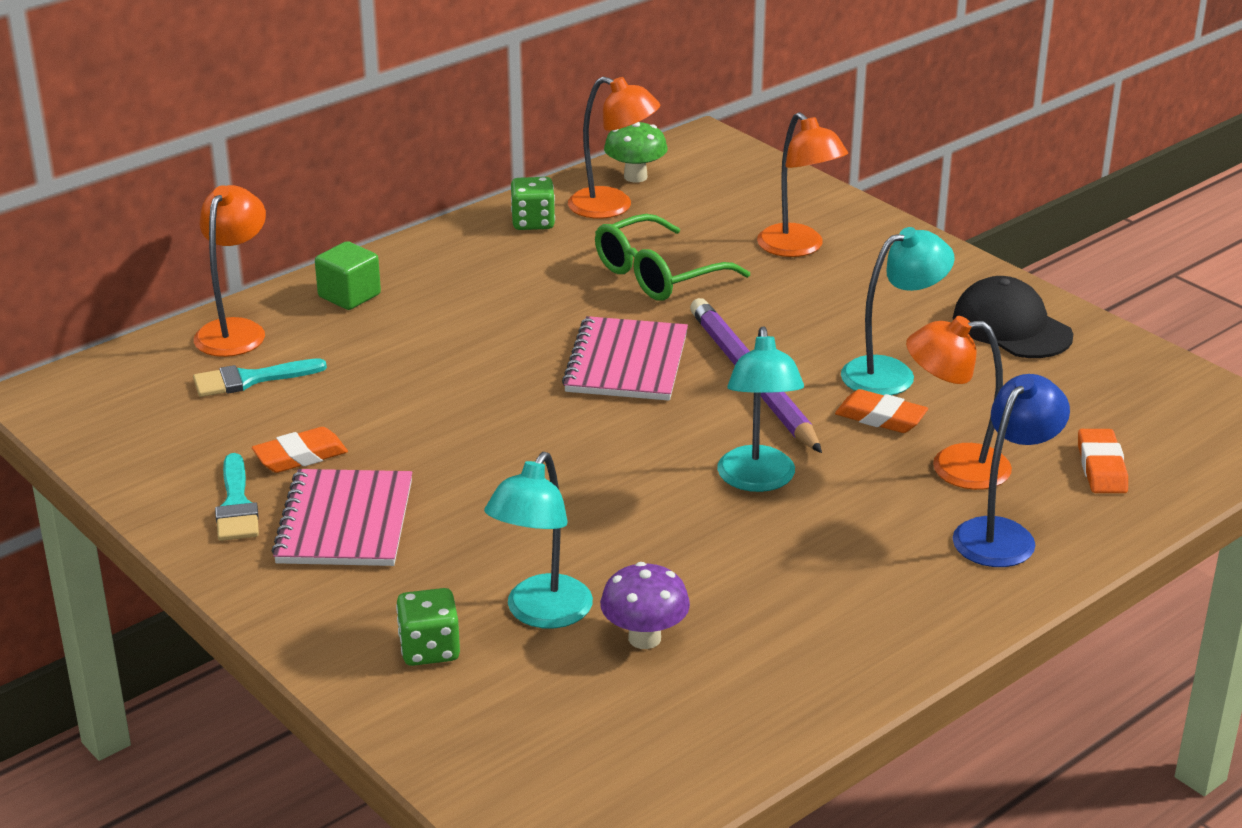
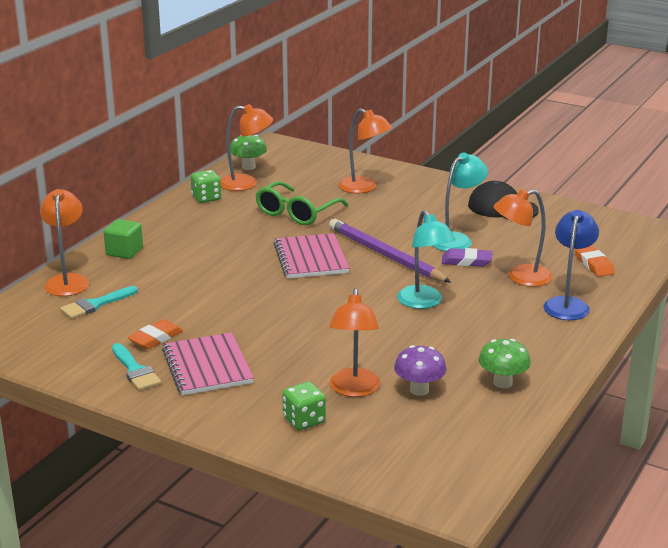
camera: 20 degrees left, 5 degrees down
turquoise lamp [484,452,593,629] -> orange lamp [329,288,380,397]
orange eraser [835,389,928,433] -> purple eraser [442,248,492,267]
none -> green mushroom [479,339,531,388]

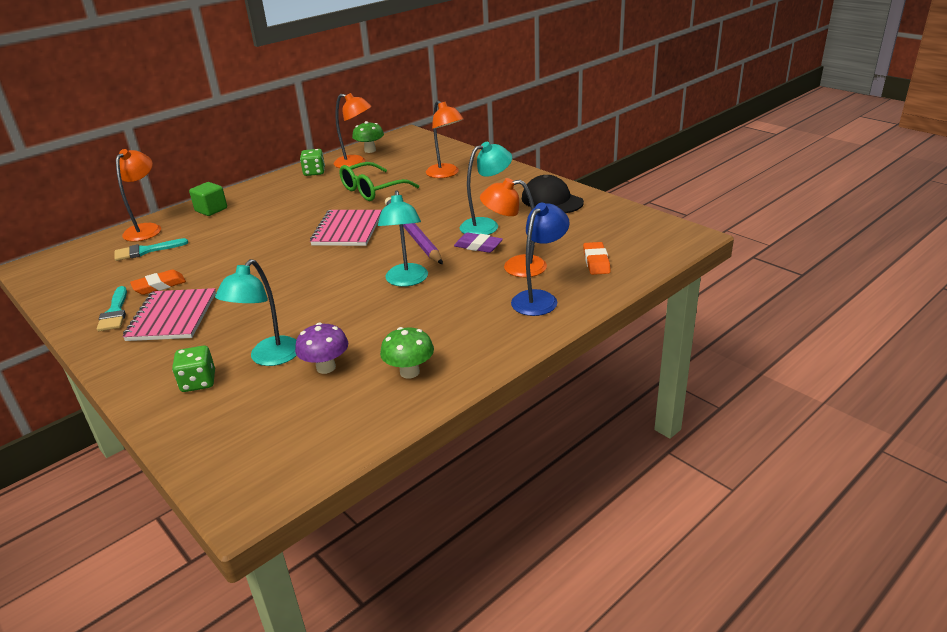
camera: 20 degrees right, 5 degrees up
orange lamp [329,288,380,397] -> turquoise lamp [215,259,297,366]

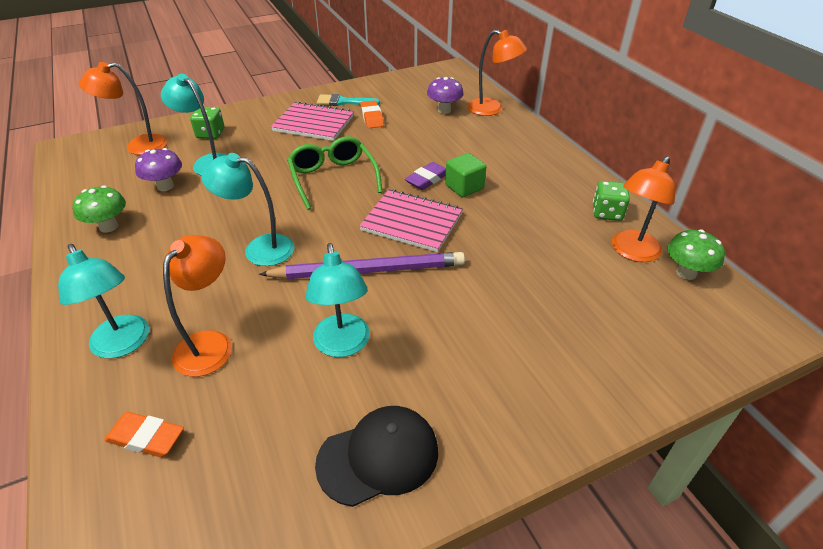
camera: 105 degrees right, 10 degrees up
turquoise brush [114,238,188,261] -> purple mushroom [427,77,464,114]
green cube [189,182,227,216] -> green cube moved to [445,153,486,197]
green glasses [339,162,419,201] -> green glasses moved to [287,136,382,210]
orange lamp [426,100,464,178] -> orange lamp moved to [79,62,168,155]
purple eraser [454,233,503,253] -> purple eraser moved to [405,162,446,190]
blue lamp [511,203,570,316] -> turquoise lamp [58,244,149,358]

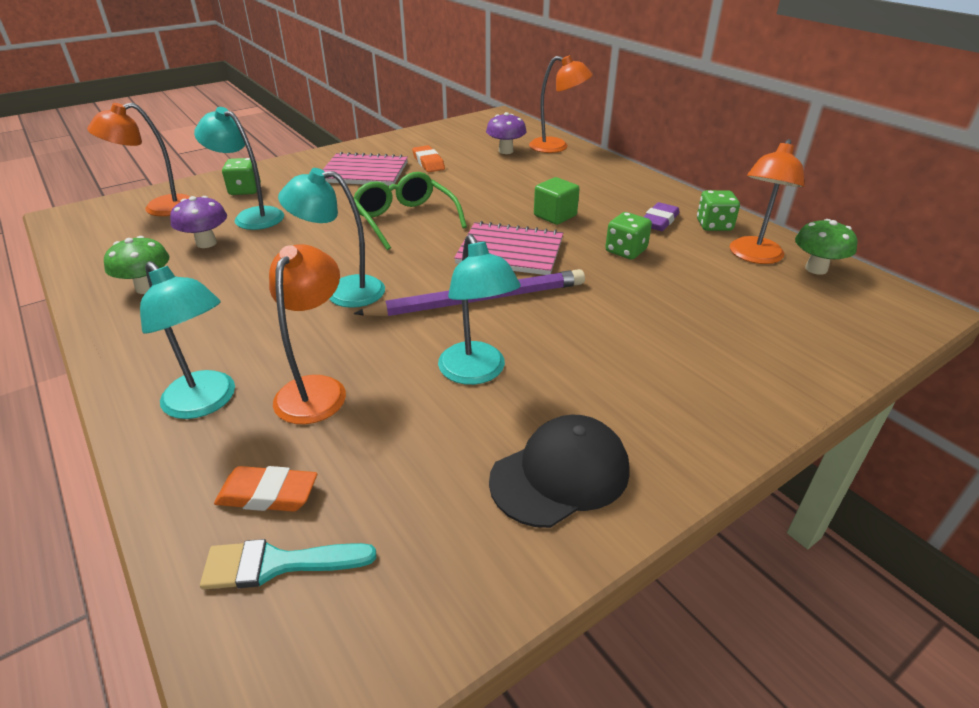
camera: 10 degrees left, 5 degrees down
turquoise brush [317,94,380,106] -> turquoise brush moved to [200,539,376,590]
purple eraser [405,162,446,190] -> purple eraser moved to [644,202,679,231]
none -> green dice [605,212,652,259]

